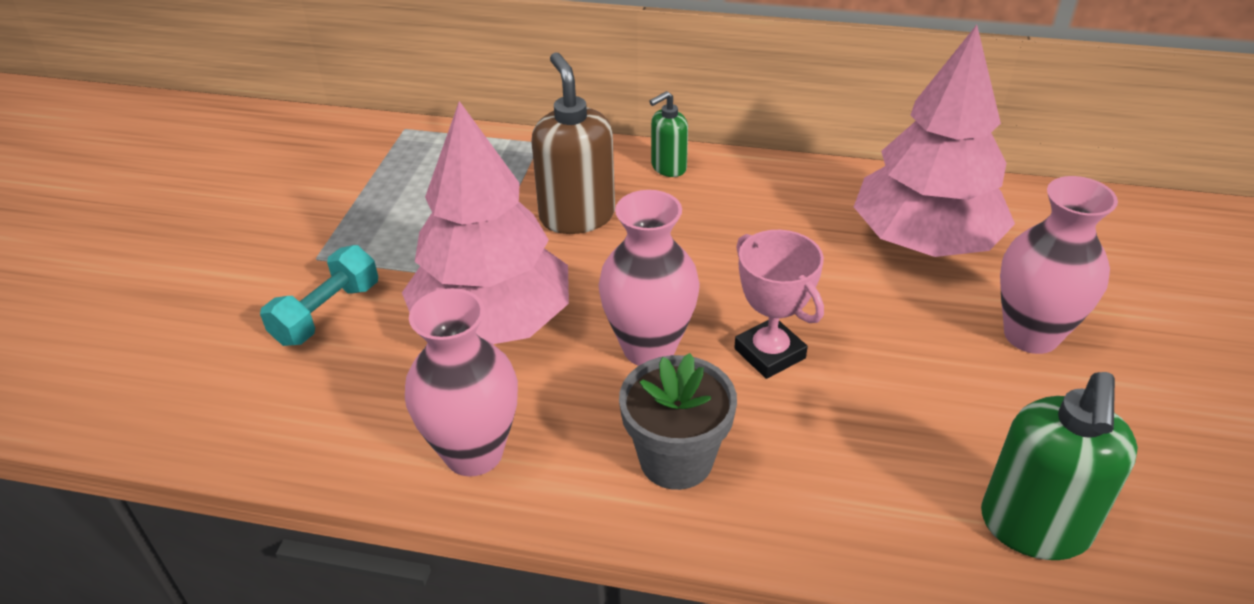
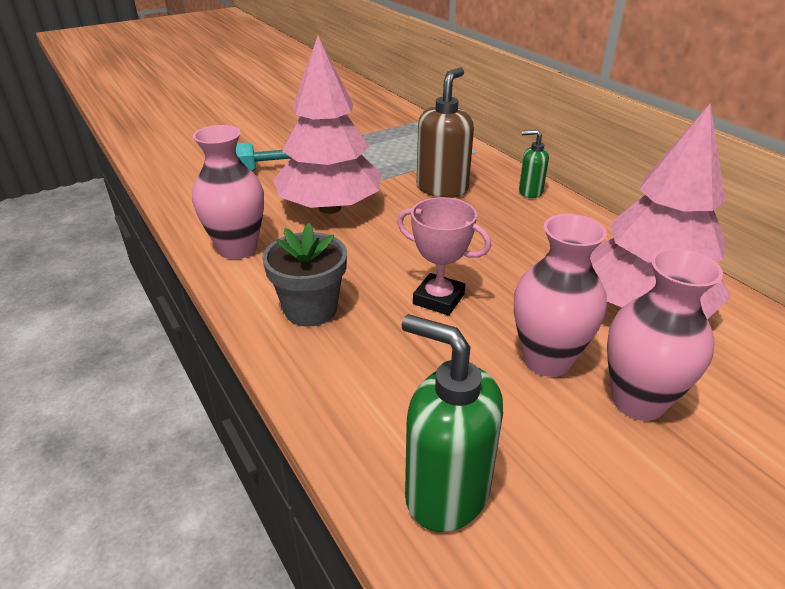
camera: 45 degrees right, 5 degrees down
pink vase [598,190,700,366] -> pink vase moved to [514,214,607,377]
pink trophy [734,230,824,379] -> pink trophy turned 75 degrees counterclockwise [397,197,491,316]
green soap dispenser [981,372,1138,560] -> green soap dispenser turned 60 degrees clockwise [401,314,503,532]

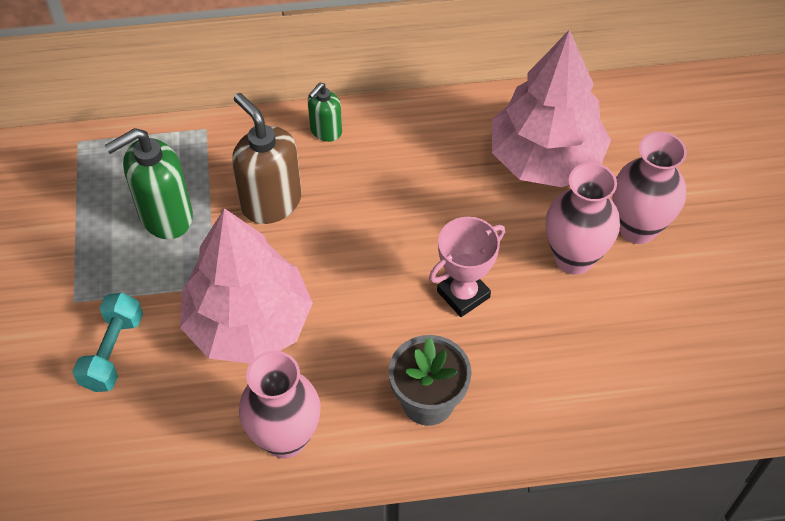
camera: 65 degrees left, 20 degrees up
green soap dispenser [401,314,503,532] -> green soap dispenser moved to [104,128,193,239]

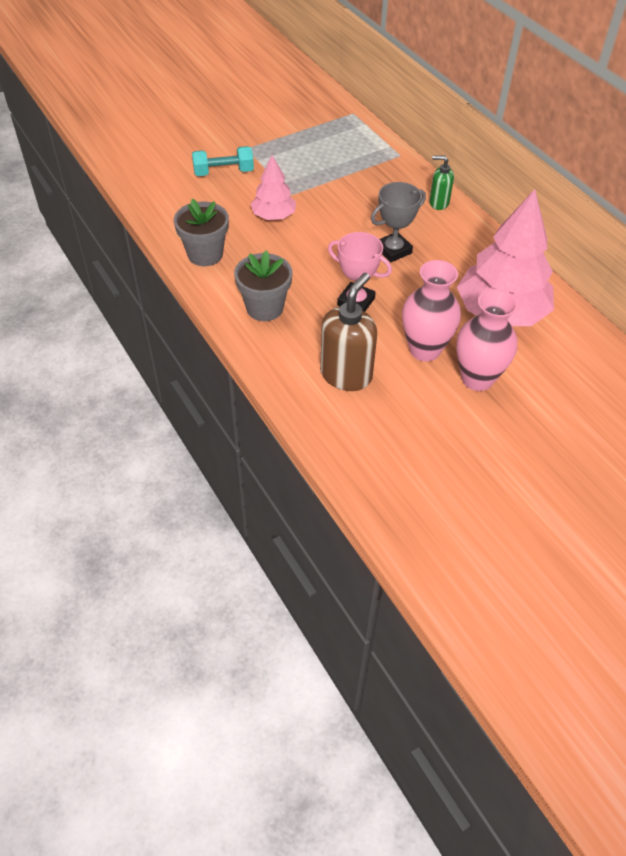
camera: 65 degrees right, 5 degrees down
green soap dispenser [104,128,193,239] -> none
pink tree [180,208,313,363] -> pink tree [250,155,296,220], size x0.53
brown soap dispenser [232,93,302,224] -> brown soap dispenser moved to [320,273,377,391]
pink vase [239,351,321,458] -> grey flower pot [174,199,229,266]
none -> grey trophy [371,182,426,262]

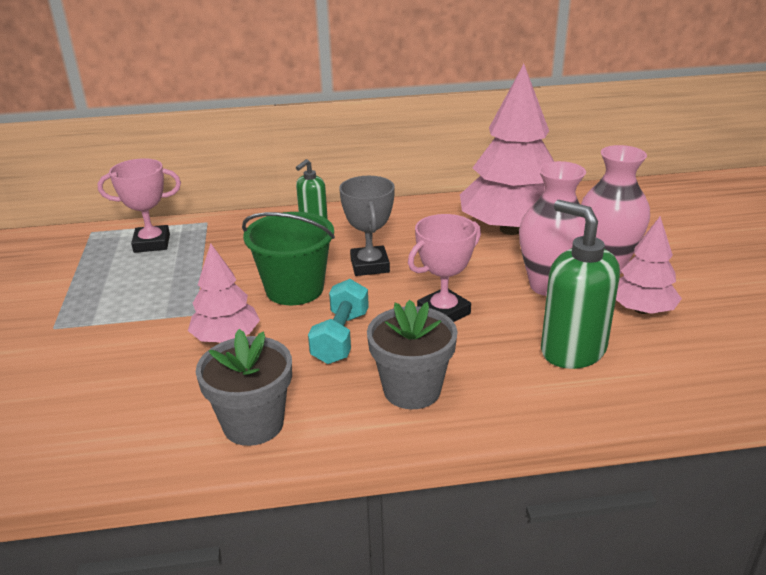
camera: 65 degrees left, 20 degrees down
turquoise dumbbell [192,146,254,176] -> turquoise dumbbell moved to [308,279,369,364]
brown soap dispenser [320,273,377,391] -> green soap dispenser [541,200,620,369]
none -> pink trophy [98,158,181,253]
none -> green bucket [242,212,335,305]
none -> pink tree [616,216,682,314]

